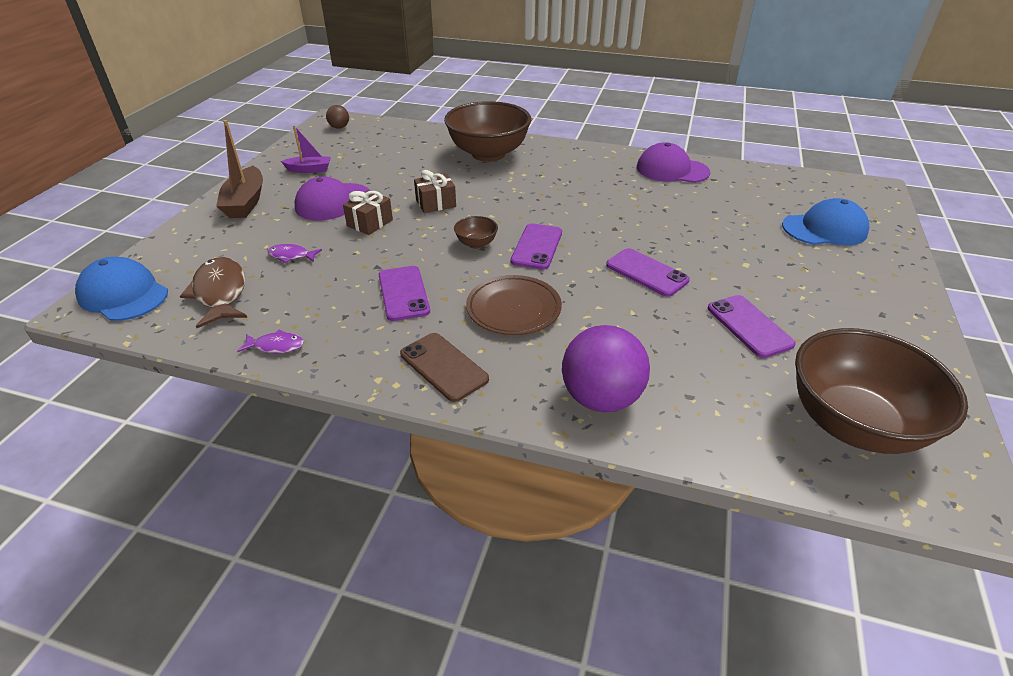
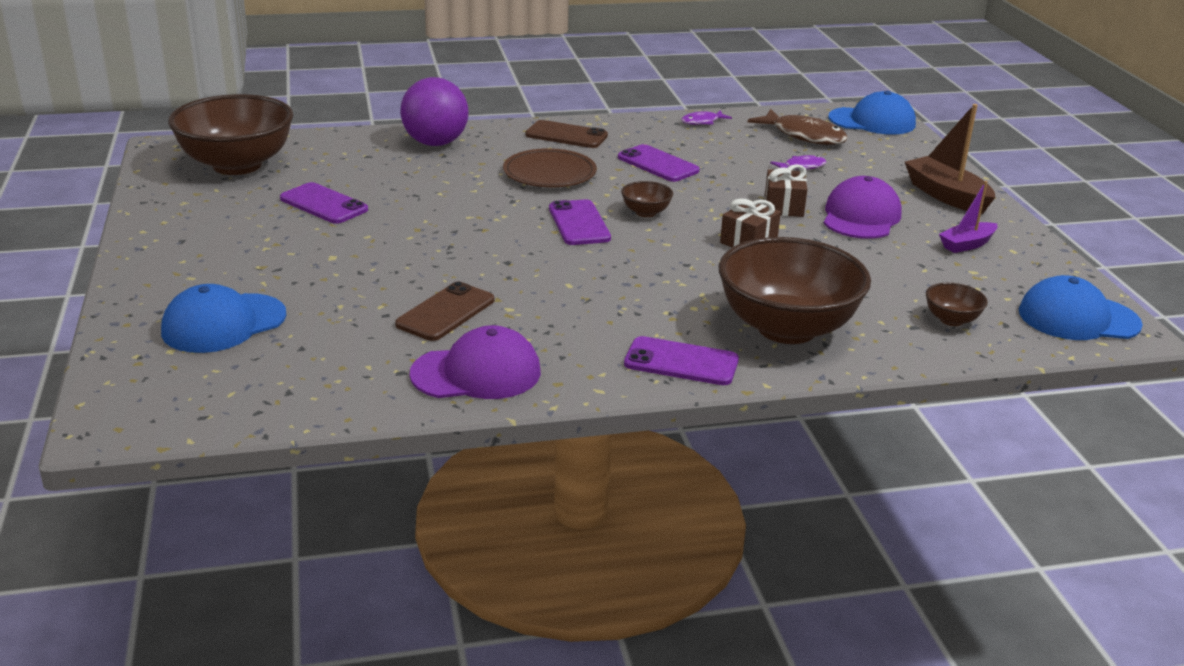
camera: 150 degrees right, 10 degrees down
brown ball [326,105,349,129] -> blue cap [1019,275,1143,340]
purple phone [606,248,690,297] -> purple phone moved to [624,336,739,385]
none -> brown phone [395,282,494,341]
none -> brown bowl [926,283,988,326]

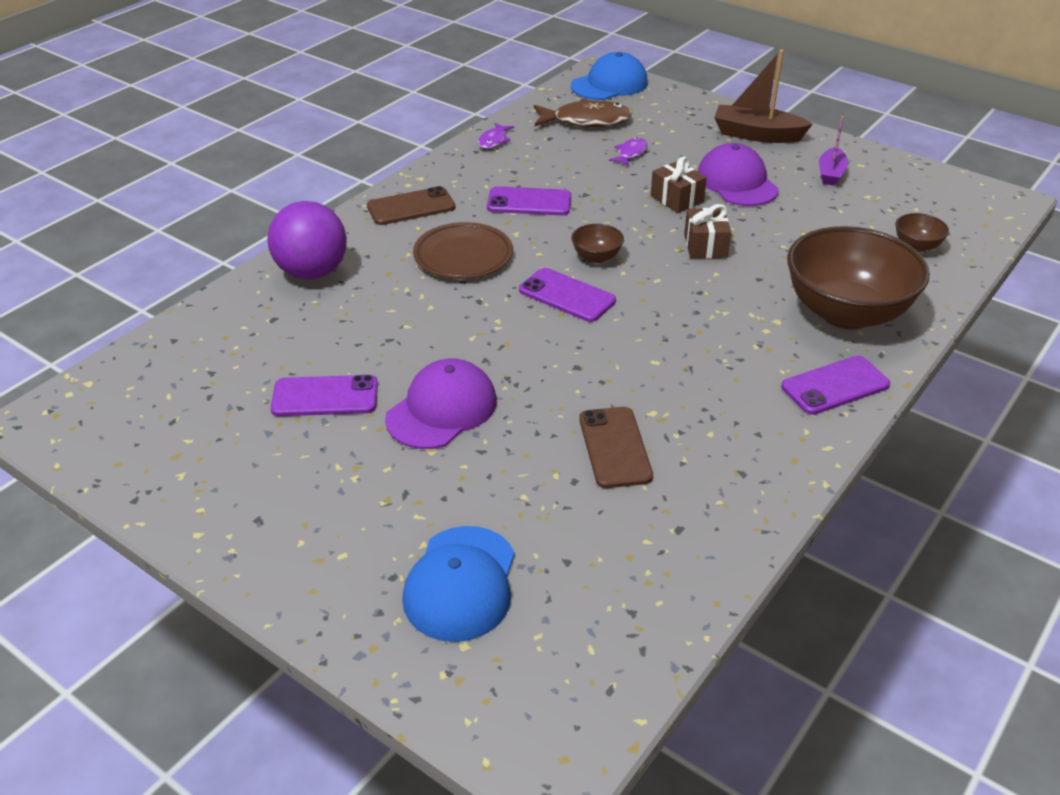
camera: 40 degrees left, 10 degrees up
brown bowl [168,94,293,175] -> none
purple cap [410,325,541,399] -> purple cap moved to [385,359,497,449]
blue cap [1019,275,1143,340] -> none

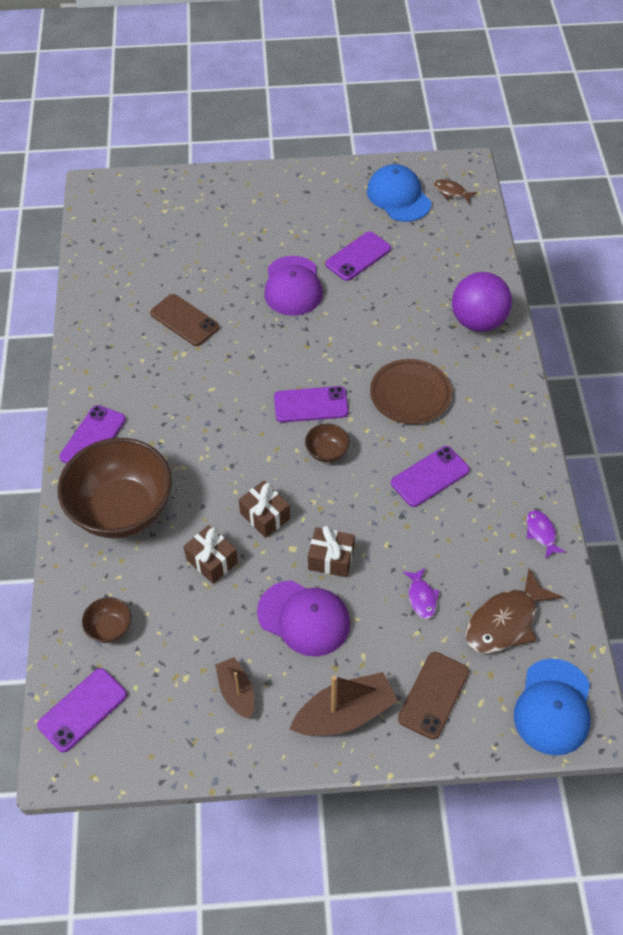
camera: 140 degrees right, 15 degrees up
brown phone [367,186,455,225] -> brown phone moved to [398,652,469,740]
blue cap [402,526,515,642] -> blue cap moved to [367,164,431,222]
purple boat [819,116,848,186] -> brown boat [215,657,254,719]
none -> purple phone [37,668,127,753]
none -> brown gift [184,525,238,584]
none -> brown fish [434,179,477,203]

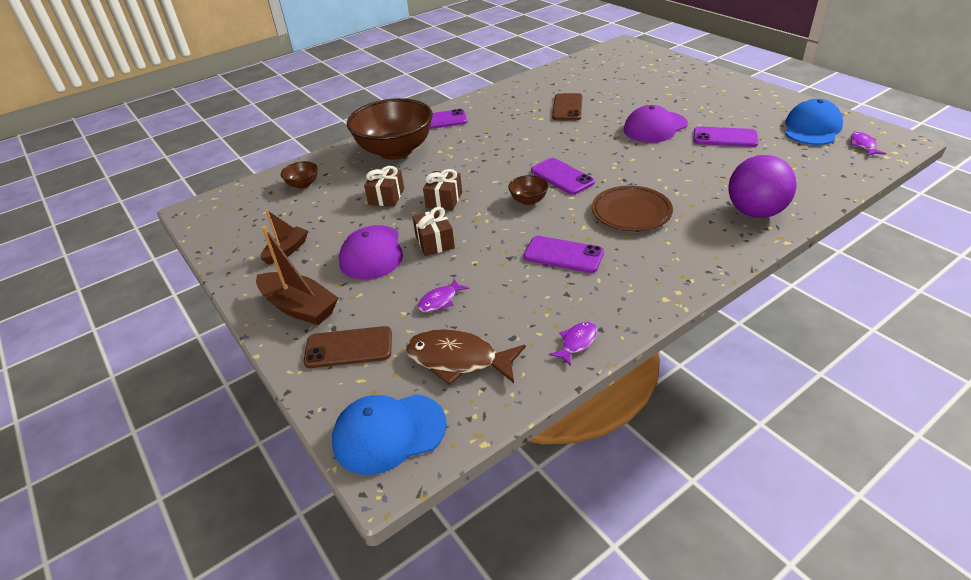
camera: 60 degrees right, 15 degrees down
purple phone [37,668,127,753] -> none
brown fish [434,179,477,203] -> purple fish [851,132,886,156]

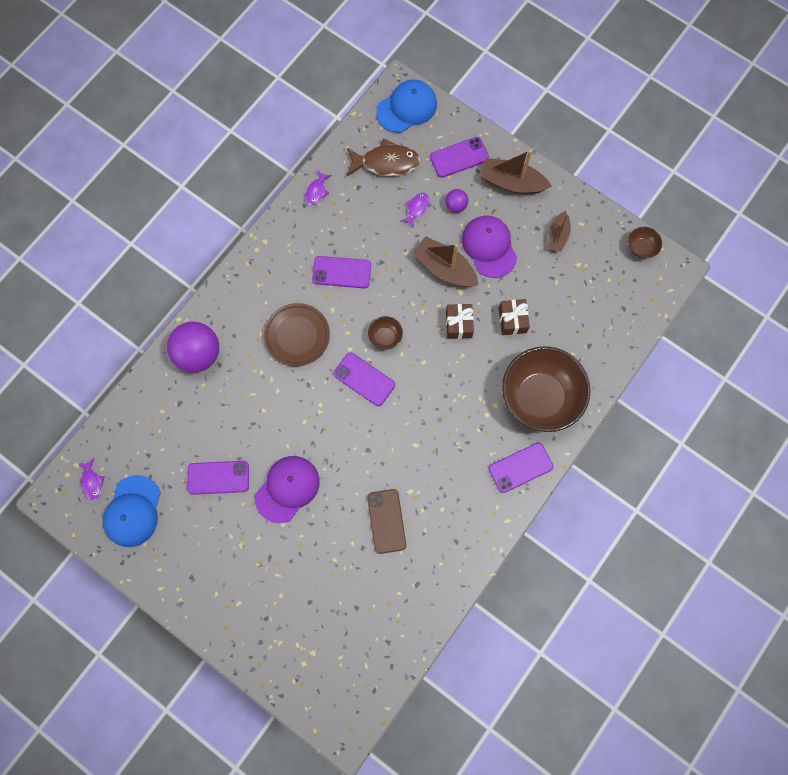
camera: 160 degrees right, 35 degrees up
brown bowl [281,161,318,189] -> brown bowl moved to [628,227,662,259]
brown phone [304,326,392,368] -> purple phone [430,137,489,178]
brown gift [412,207,455,256] -> brown boat [413,236,479,287]
none -> purple ball [445,189,468,213]

